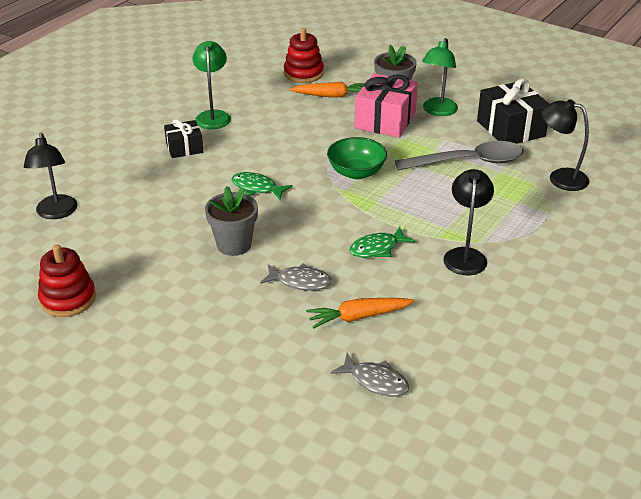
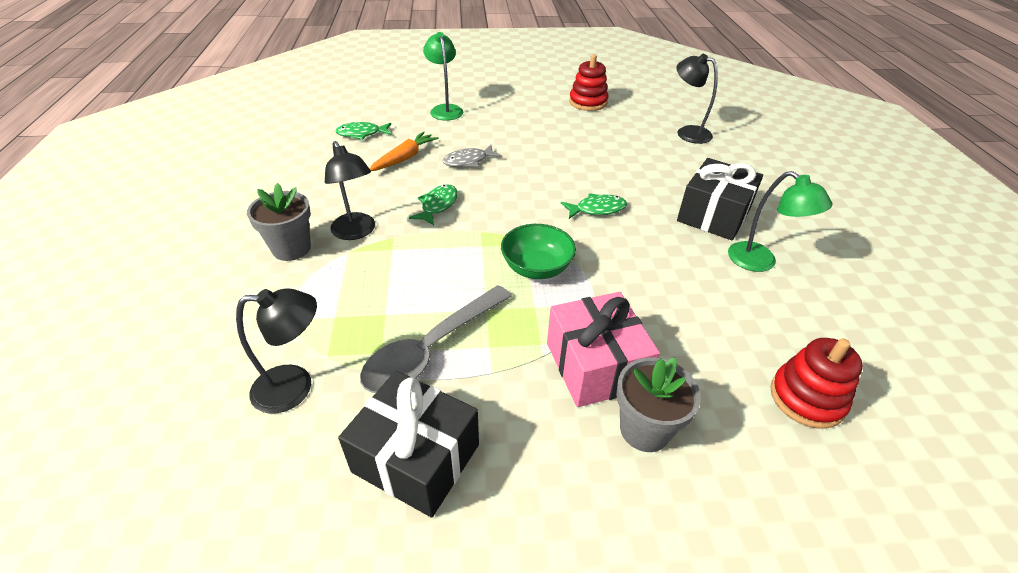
camera: 140 degrees right, 5 degrees up
black gift [164,119,203,158] -> black gift [677,158,763,240], size x1.71
grey flower pot [205,186,258,256] -> grey flower pot moved to [247,183,311,261]
orange carrot [290,82,365,97] -> none
grey fish [331,353,409,396] -> green fish [335,122,391,140]
green lamp [422,38,458,116] -> green lamp moved to [423,32,463,121]

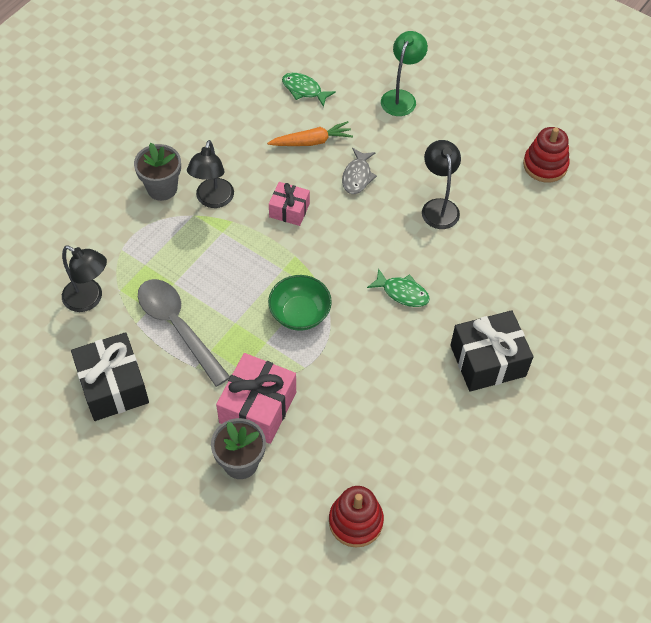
camera: 40 degrees right, 15 degrees up
grey spoon [360,285,512,393] -> grey spoon turned 60 degrees clockwise [138,279,230,387]
green fish [409,184,458,225] -> pink gift [269,182,310,226]
grey fish [443,145,502,167] -> grey fish turned 90 degrees counterclockwise [342,148,377,194]
black lamp [676,54,718,144] -> black lamp moved to [422,140,461,229]
green lamp [728,171,832,272] -> none

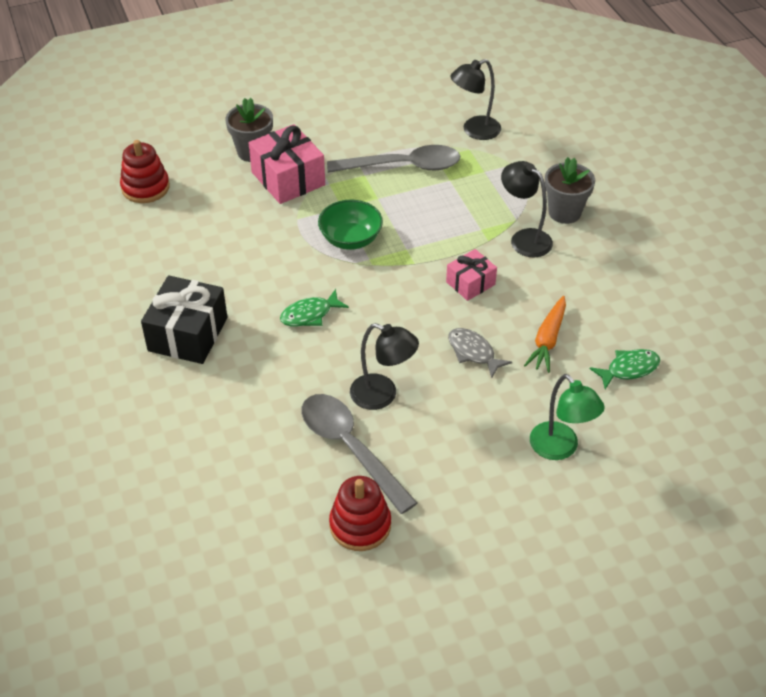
camera: 125 degrees right, 10 degrees down
black gift [71,332,149,421] -> none
none -> grey spoon [301,394,417,514]

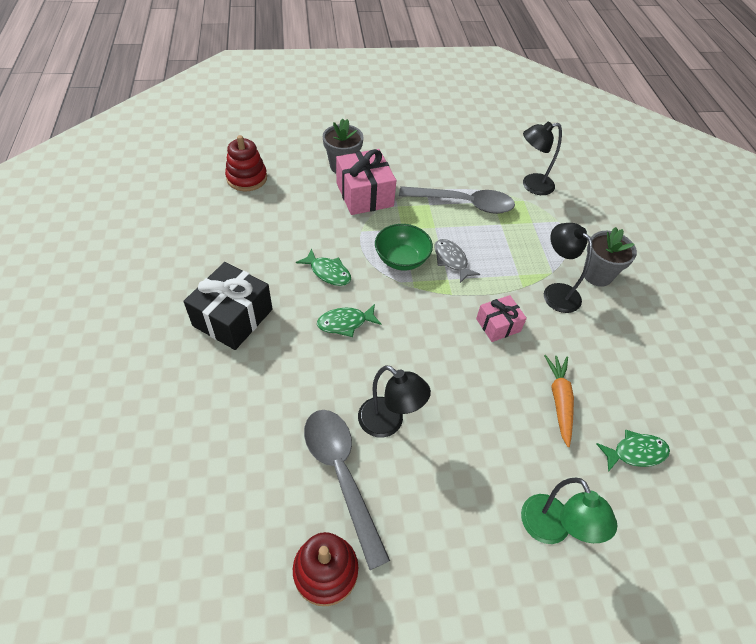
camera: 10 degrees right, 5 degrees up
grey fish [448,328,512,378] -> grey fish moved to [435,239,480,283]
orange carrot [524,296,566,373] -> orange carrot turned 150 degrees clockwise [544,355,574,447]
none -> green fish [296,248,351,286]

